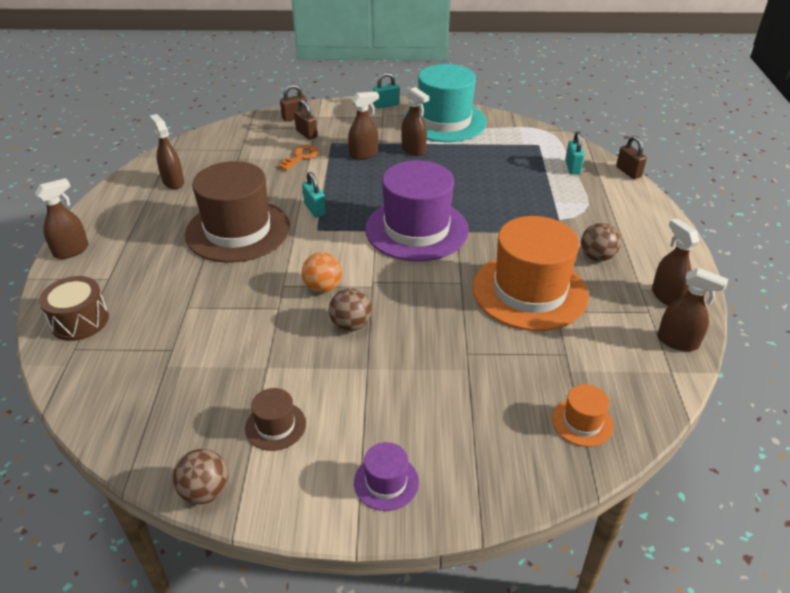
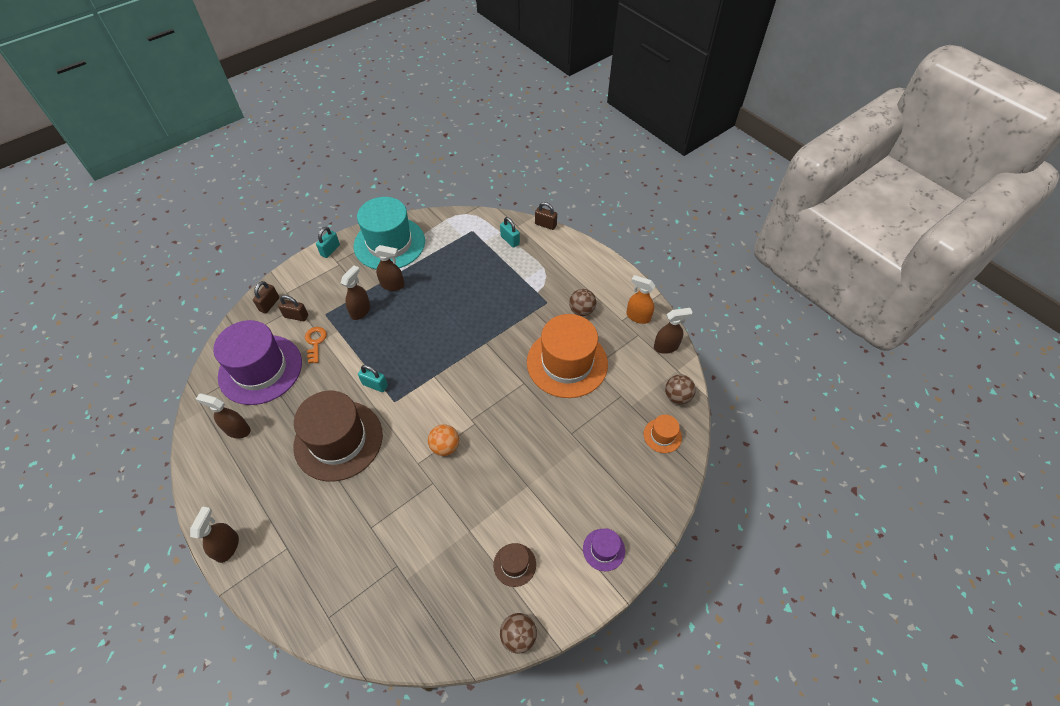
camera: 40 degrees left, 15 degrees up
brown drum [39,276,109,341] -> none
brown ball [329,288,372,331] -> brown ball moved to [665,374,696,404]
purple hat [365,160,469,261] -> purple hat moved to [213,320,302,405]
brown spray bottle [652,218,700,306] -> orange spray bottle [626,275,655,324]

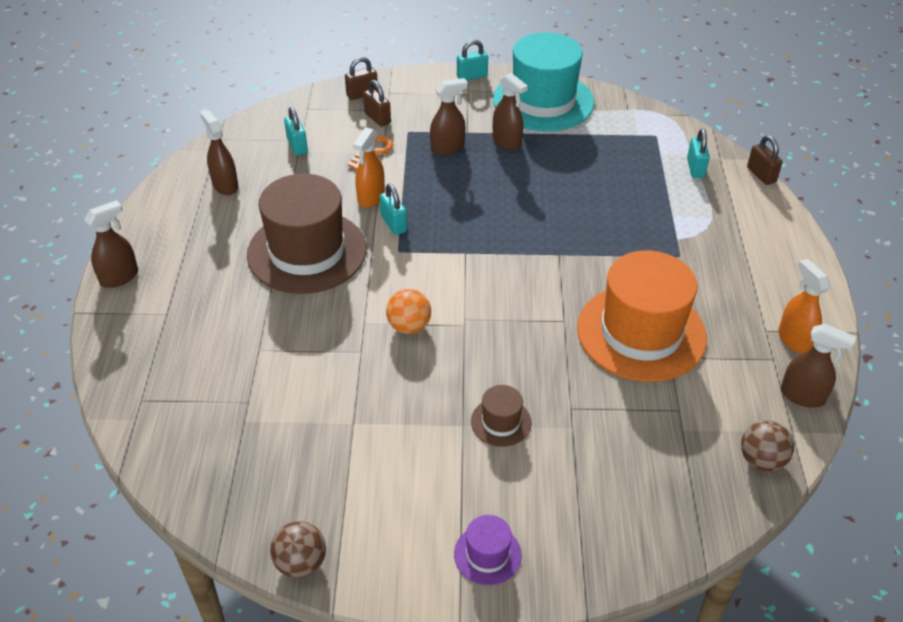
camera: 40 degrees right, 10 degrees down
purple hat [213,320,302,405] -> turquoise padlock [284,107,308,155]
brown hat [493,543,536,587] -> brown hat moved to [471,385,532,447]
brown ball [569,289,596,316] -> none
orange hat [644,415,682,453] -> none
none -> orange spray bottle [353,127,385,208]

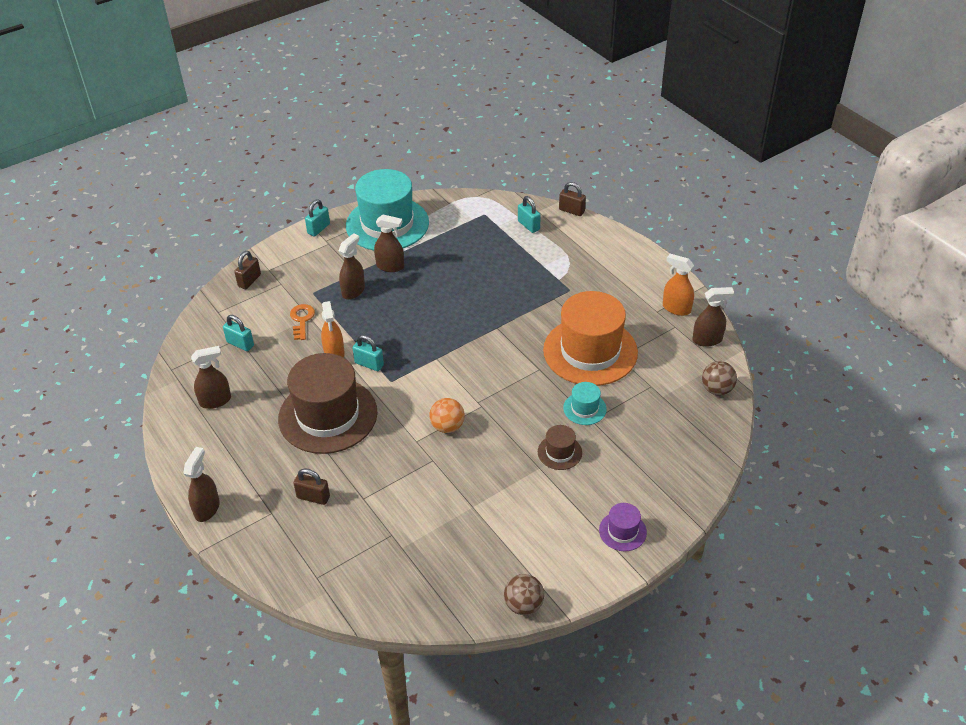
camera: 35 degrees left, 0 degrees up
brown spray bottle [200,110,238,195] -> brown spray bottle turned 135 degrees clockwise [191,346,231,409]
brown padlock [363,80,391,127] -> brown padlock moved to [293,468,330,505]
none -> turquoise hat [563,382,607,425]

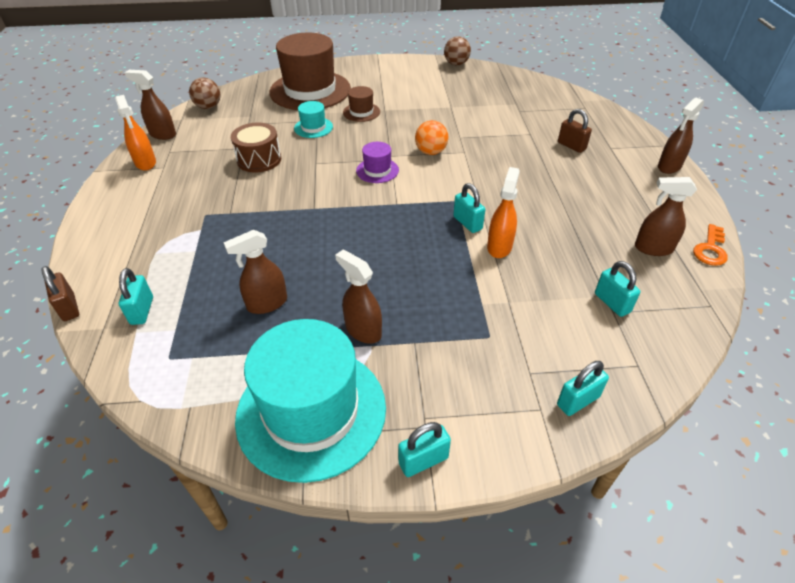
camera: 150 degrees left, 0 degrees up
brown padlock [234,251,261,289] -> turquoise padlock [557,361,609,416]
brown hat [278,353,378,454] -> brown hat moved to [269,33,351,110]
orange key [290,304,315,340] -> orange key moved to [693,224,728,266]
brown spray bottle [339,233,365,300] -> brown spray bottle moved to [223,230,287,314]
orange hat [543,291,638,386] -> brown drum [231,123,281,173]
purple hat [599,503,647,551] -> purple hat moved to [356,142,399,183]

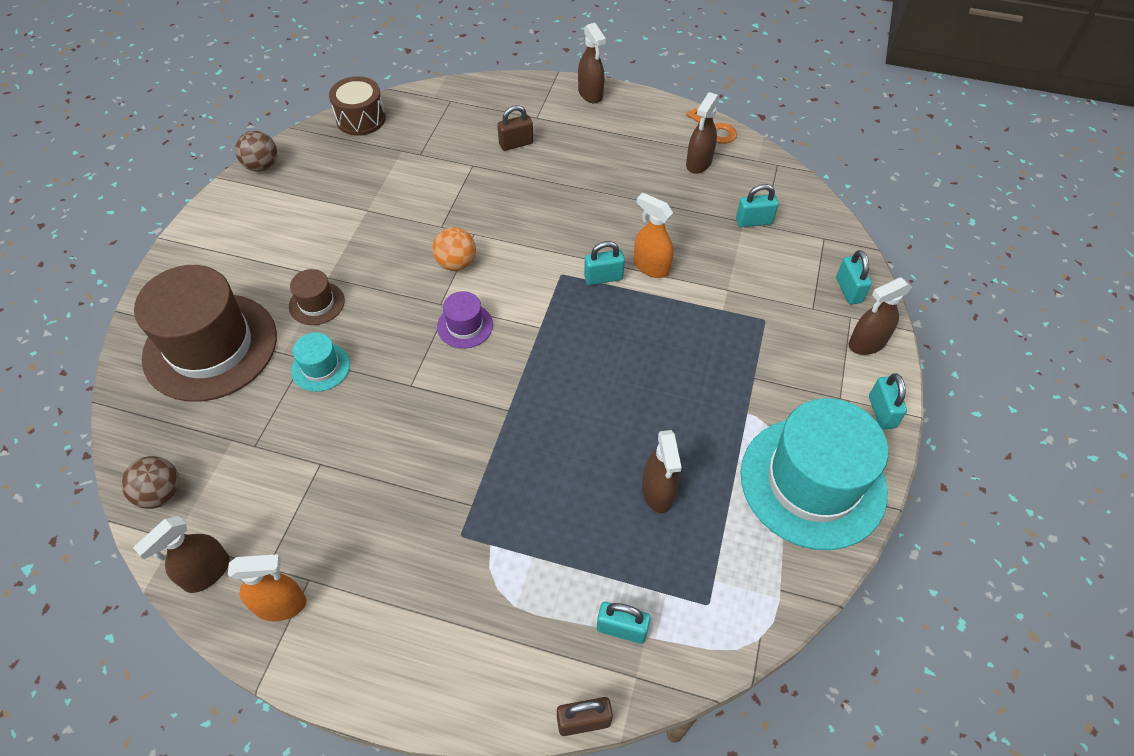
camera: 70 degrees left, 10 degrees up
brown drum [231,123,281,173] -> brown drum moved to [329,76,386,136]
brown spray bottle [335,249,382,344] -> brown spray bottle moved to [848,278,912,355]

